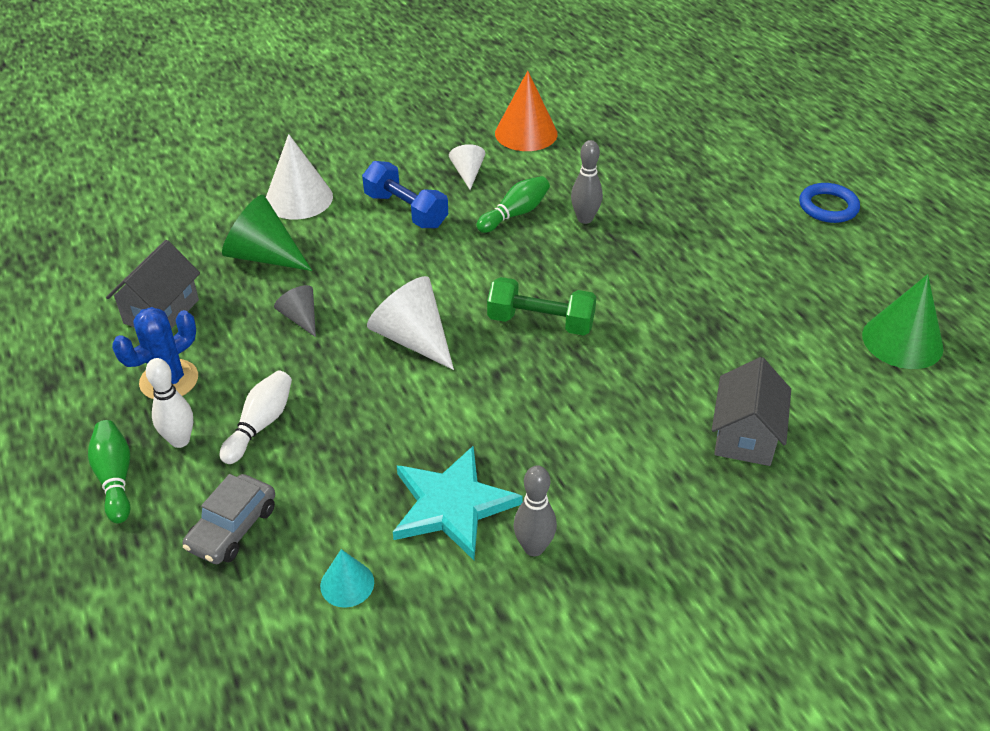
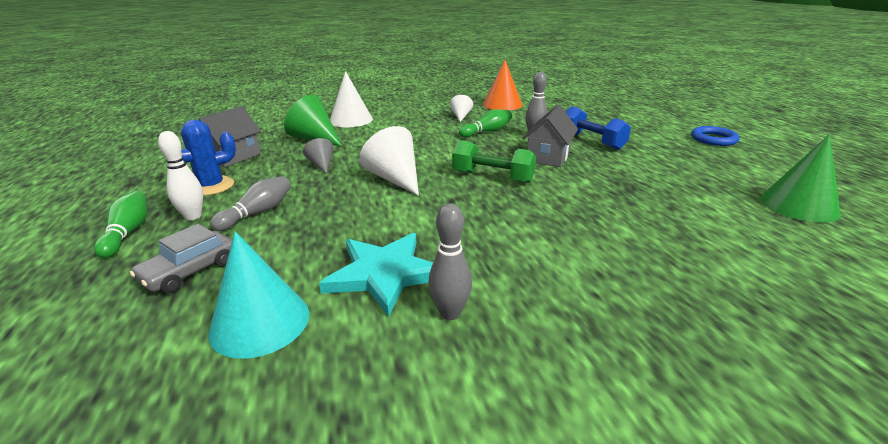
camera: 10 degrees right, 15 degrees down
white bowling pin [220,370,292,464] -> grey bowling pin [210,176,291,231]
turquoise cone [320,549,374,608] -> turquoise cone [208,232,309,359], size x1.80
blue dumbbell [362,161,448,228] -> blue dumbbell moved to [566,106,631,150]
grey house [712,357,791,466] -> grey house moved to [523,105,578,167]

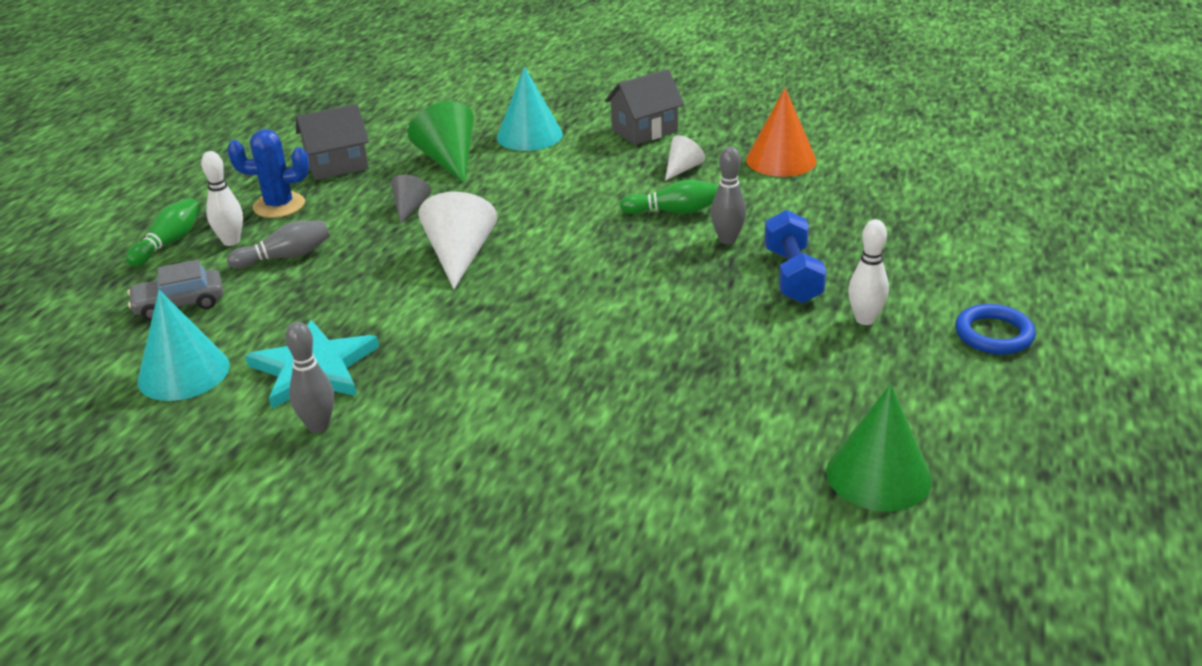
camera: 35 degrees right, 5 degrees up
white cone [330,71,373,127] -> turquoise cone [497,66,563,151]
green dumbbell [452,140,536,183] -> none
grey house [523,105,578,167] -> grey house moved to [605,69,684,145]
none -> white bowling pin [848,219,889,325]

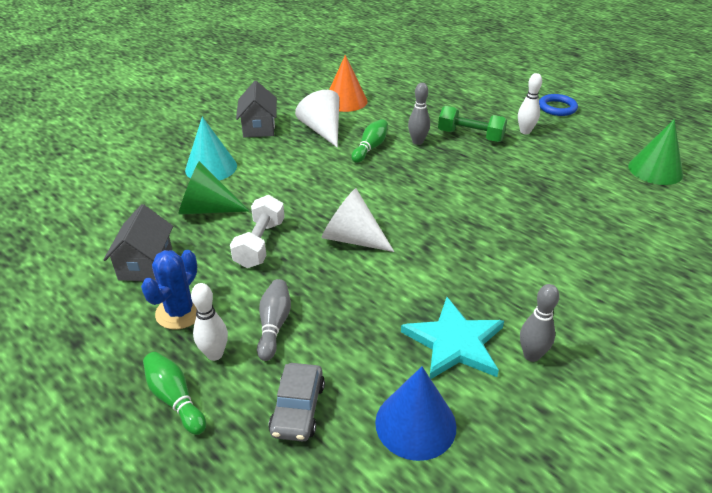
camera: 65 degrees left, 5 degrees up
turquoise cone [138,290,230,401] -> blue cone [375,366,457,461]
grey cone [391,174,431,224] -> white dumbbell [230,195,285,268]
white cone [665,135,705,181] -> white cone [295,90,339,148], size x1.80
blue dumbbell [764,210,826,303] -> green dumbbell [438,106,507,142]

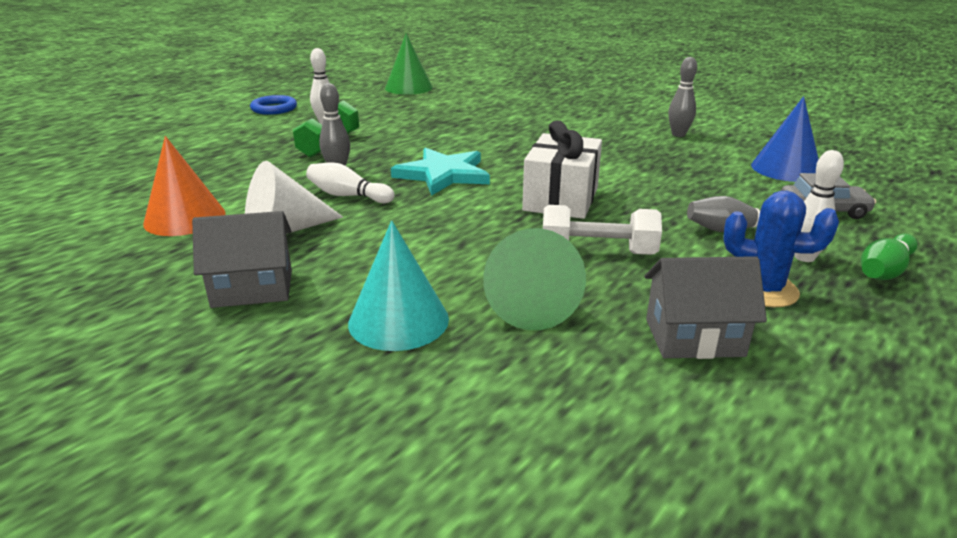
camera: 95 degrees left, 10 degrees down
white cone [321,188,394,252] -> white gift [522,120,602,219]
green bowling pin [351,119,388,163] -> white bowling pin [306,162,395,203]
turquoise star [401,297,504,379] -> turquoise star moved to [391,148,490,196]

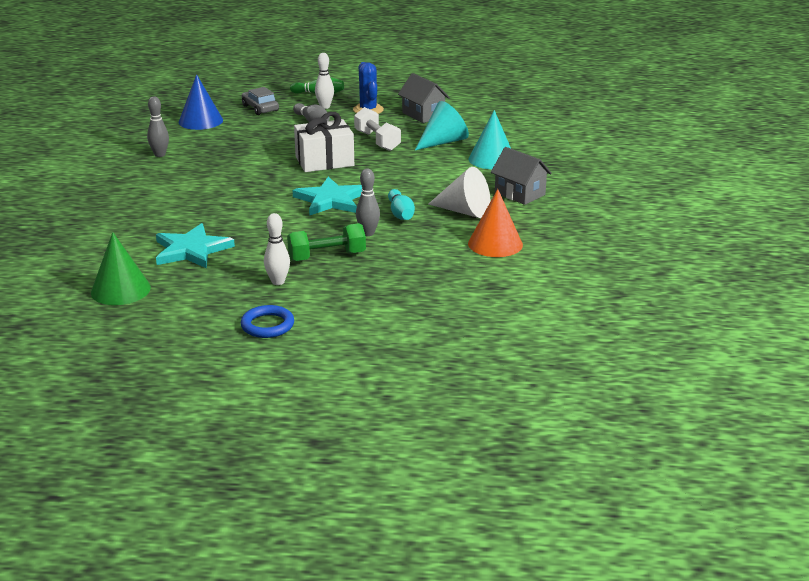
camera: 125 degrees left, 0 degrees up
white bowling pin [306,162,395,203] -> turquoise bowling pin [388,189,415,220]
green cone [483,228,586,330] -> turquoise cone [415,101,469,150]
none -> turquoise star [156,223,235,268]

